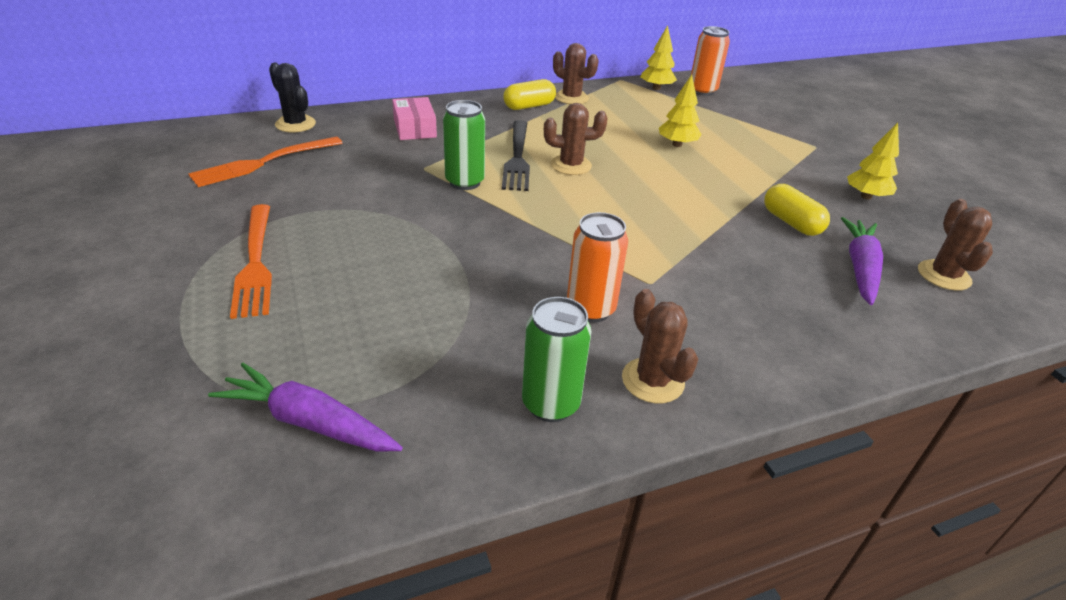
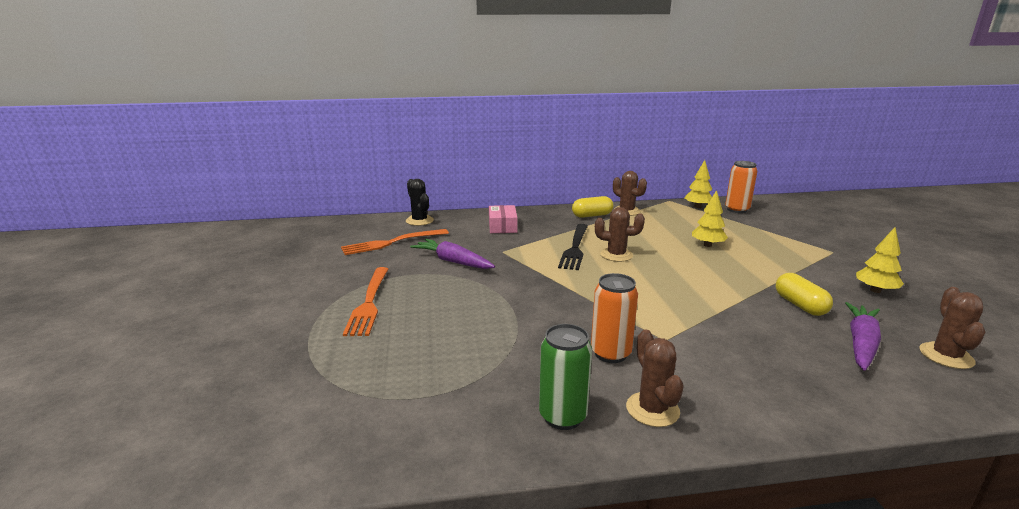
camera: 15 degrees right, 15 degrees down
purple carrot [208,363,403,452] -> purple carrot moved to [410,239,495,269]
green can [443,100,485,190] -> none

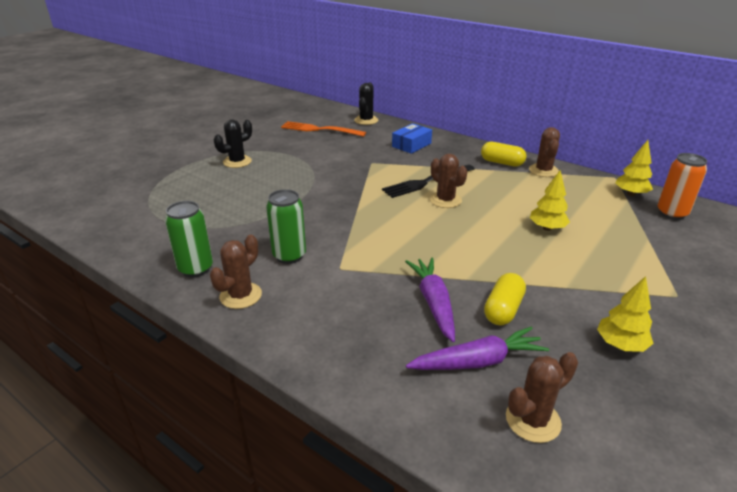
camera: 45 degrees right, 10 degrees up
orange fork [343,267,388,336] -> black cactus [214,119,252,168]
purple carrot [410,239,495,269] -> purple carrot moved to [405,258,455,342]
pink box [489,205,517,233] -> blue box [392,123,432,154]
orange can [591,273,638,363] -> green can [266,189,306,264]

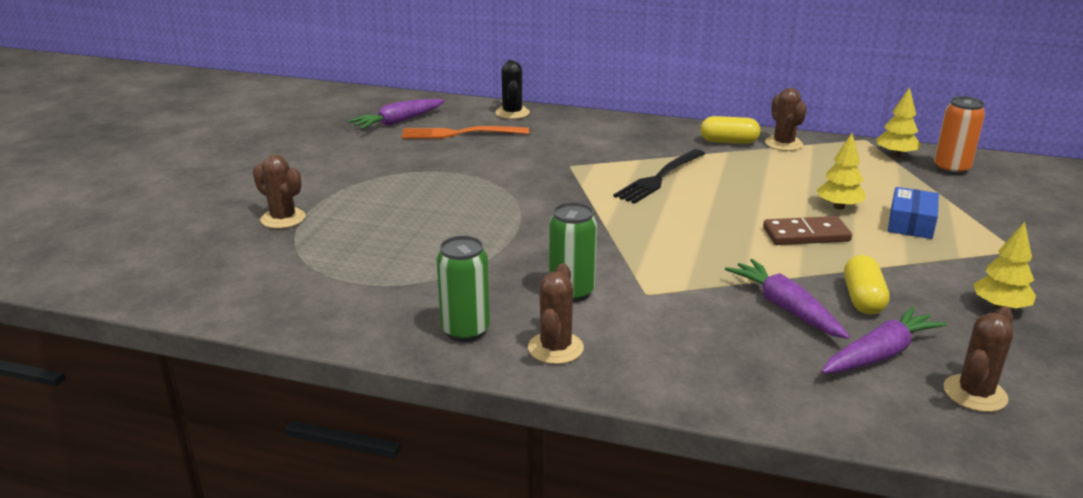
camera: 20 degrees left, 5 degrees down
black cactus [214,119,252,168] -> none
blue box [392,123,432,154] -> blue box moved to [888,187,939,239]
brown cactus [430,154,467,208] -> brown cactus moved to [253,155,306,229]
none -> purple carrot [348,98,445,129]
none -> brown domino [763,216,852,245]

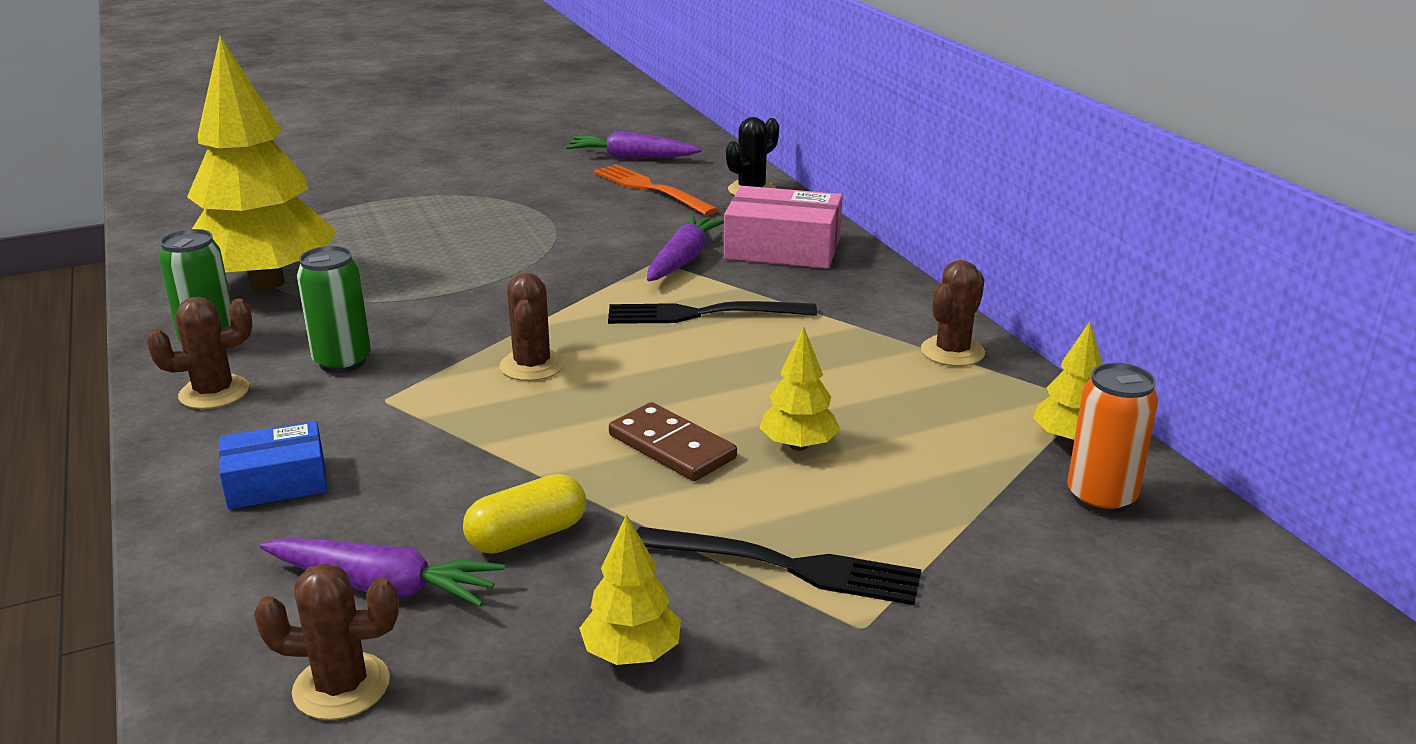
camera: 50 degrees right, 0 degrees up
brown cactus [253,155,306,229] -> brown cactus moved to [500,272,565,381]
yellow capsule [700,116,760,144] -> none
purple carrot [725,259,850,339] -> purple carrot moved to [647,215,724,281]
blue box [888,187,939,239] -> blue box moved to [219,421,327,509]
none -> yellow tree [187,36,337,290]
none -> black fork [637,527,921,605]
none -> pink box [724,186,843,269]

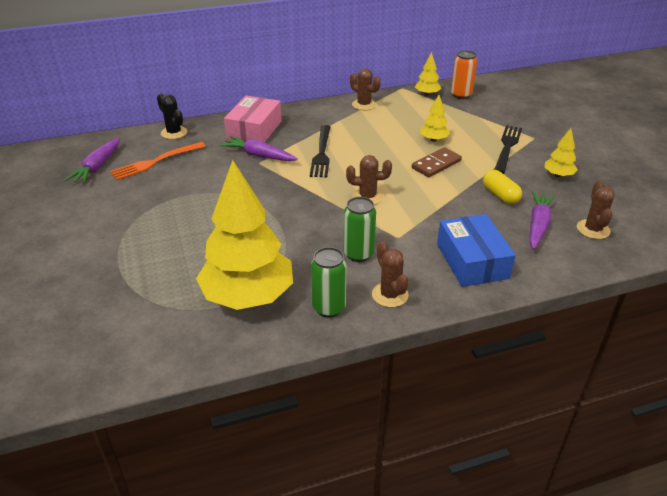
camera: 85 degrees left, 10 degrees up
blue box [219,421,327,509] -> blue box [437,214,516,287], size x1.57

